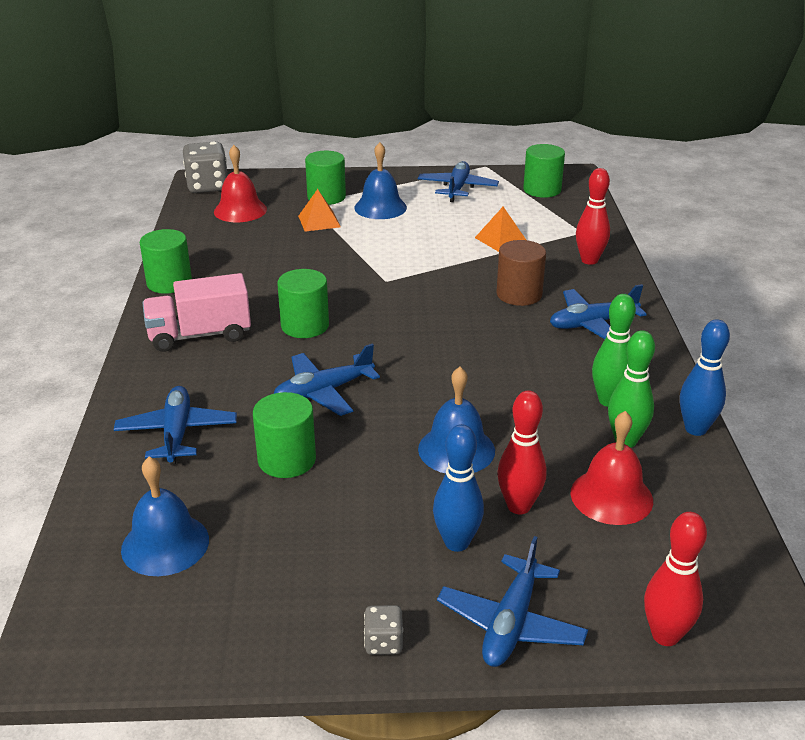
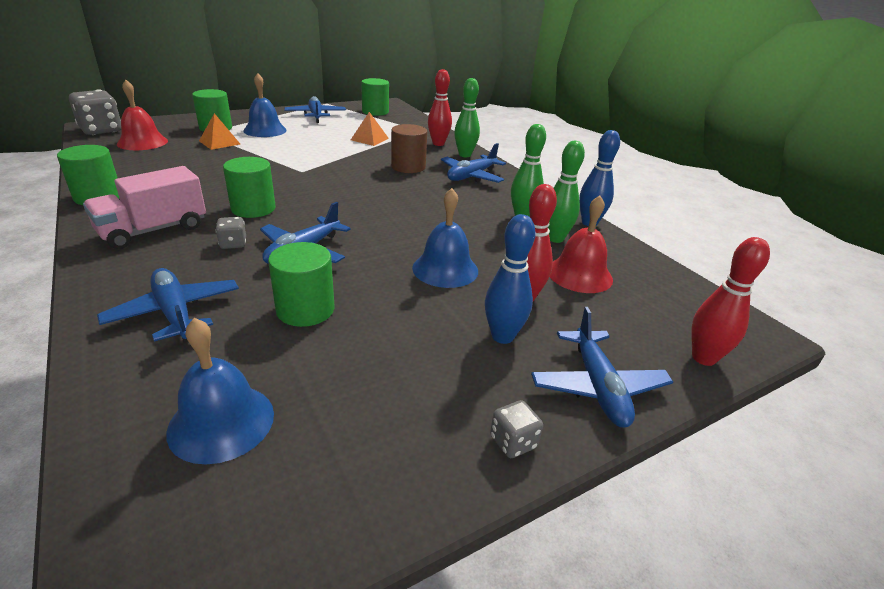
camera: 30 degrees left, 0 degrees up
none -> grey dice [215,217,246,249]
none -> green bowling pin [454,78,480,157]

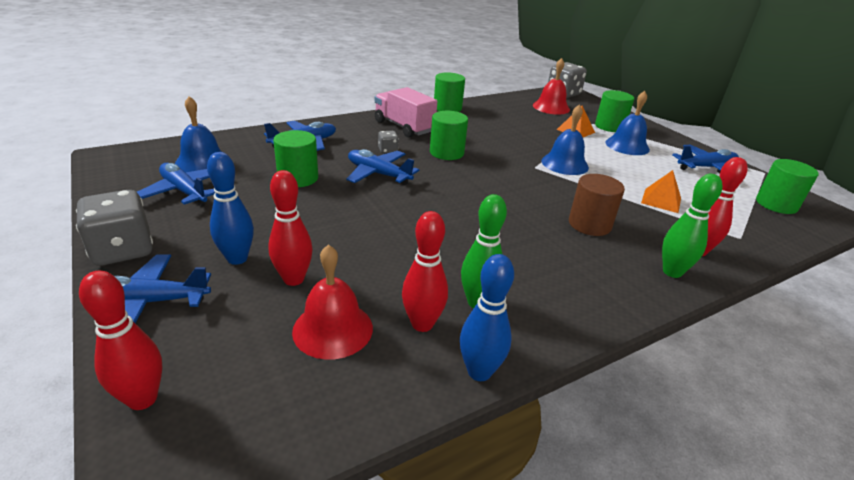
camera: 90 degrees right, 0 degrees up
blue bell [412,188,478,288] -> blue bell moved to [541,104,589,175]
blue plane [441,143,506,183] -> blue plane moved to [137,163,215,207]
grey dice [490,400,543,458] -> grey dice [76,190,153,266], size x2.06
green bowling pin [548,141,585,243] -> red bowling pin [402,211,448,332]

